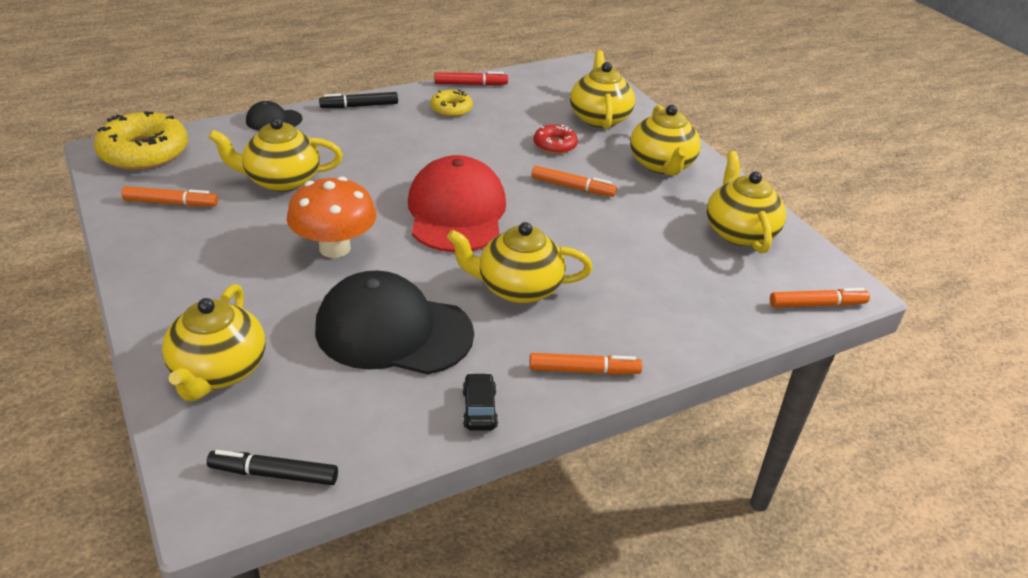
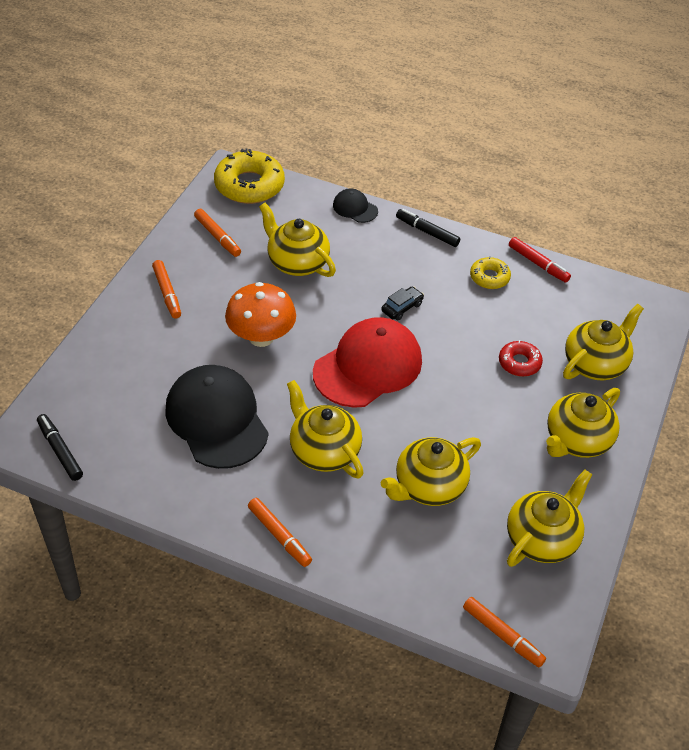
camera: 50 degrees right, 10 degrees up
yellow teapot [162,284,265,401] -> yellow teapot moved to [381,437,481,506]
black car [462,373,498,431] -> black car moved to [381,287,424,320]
orange marker [531,166,617,197] -> orange marker moved to [152,260,181,319]

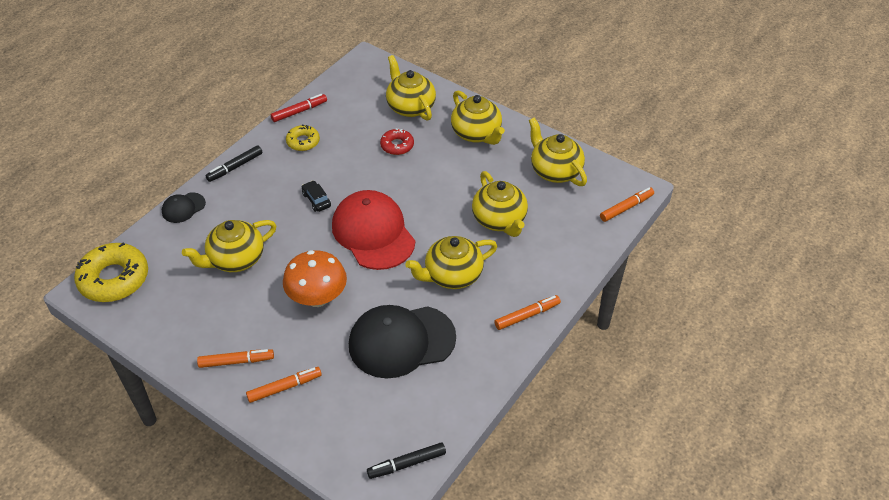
camera: 75 degrees left, 0 degrees up
orange marker [194,209,241,257] -> orange marker moved to [246,367,322,403]

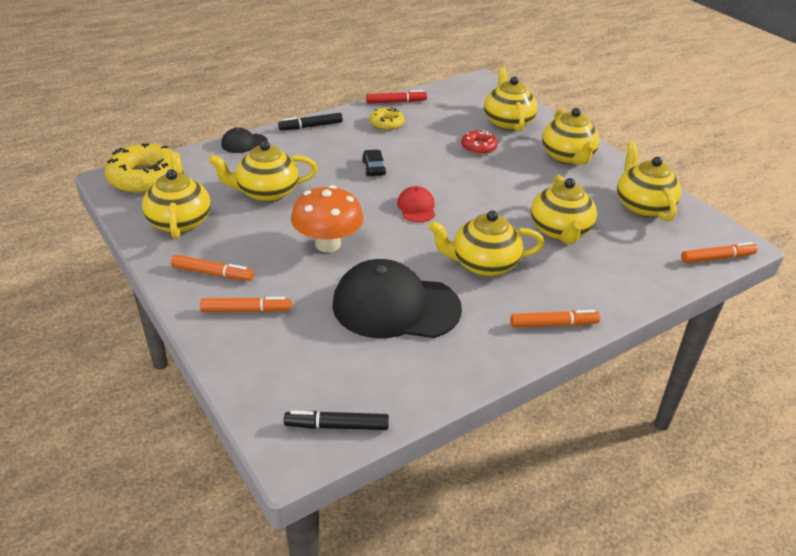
camera: 20 degrees right, 10 degrees down
red cap [332,190,416,270] -> red cap [397,186,435,222], size x0.46
none -> yellow teapot [142,152,211,239]

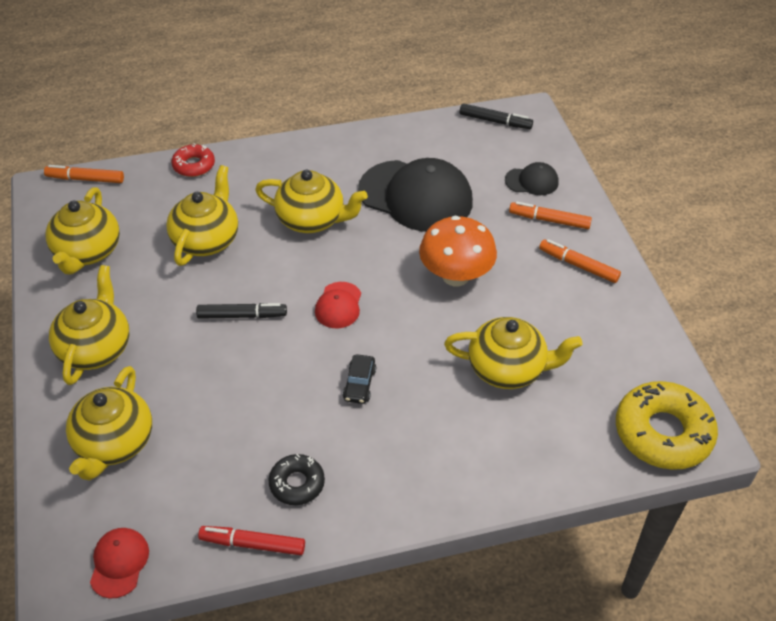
camera: 160 degrees left, 10 degrees up
yellow teapot [142,152,211,239] -> none
black cap [221,128,268,153] -> black cap moved to [505,162,559,195]
black marker [278,113,343,130] -> black marker moved to [196,303,287,319]
yellow donut [370,107,404,130] -> black donut [268,454,325,505]
red donut [461,130,498,155] -> red donut moved to [171,143,215,177]
orange marker [511,310,600,328] -> none
none -> red cap [90,528,149,599]

